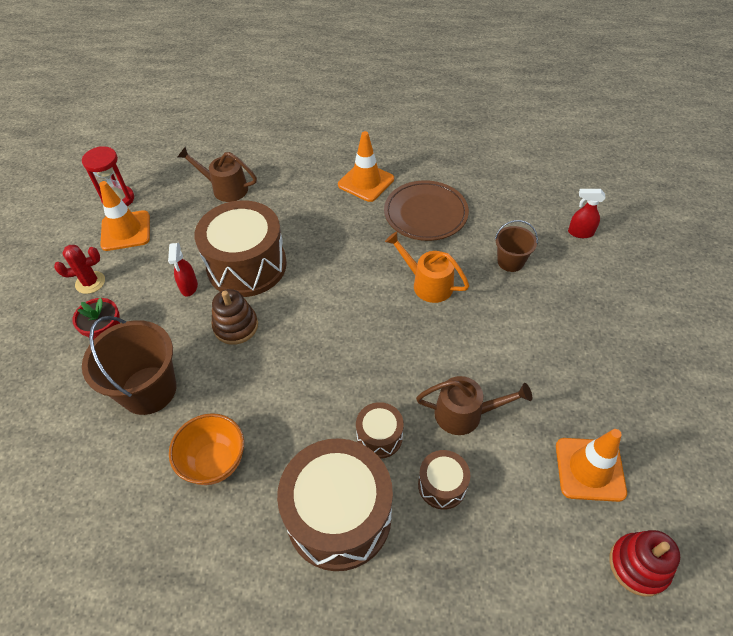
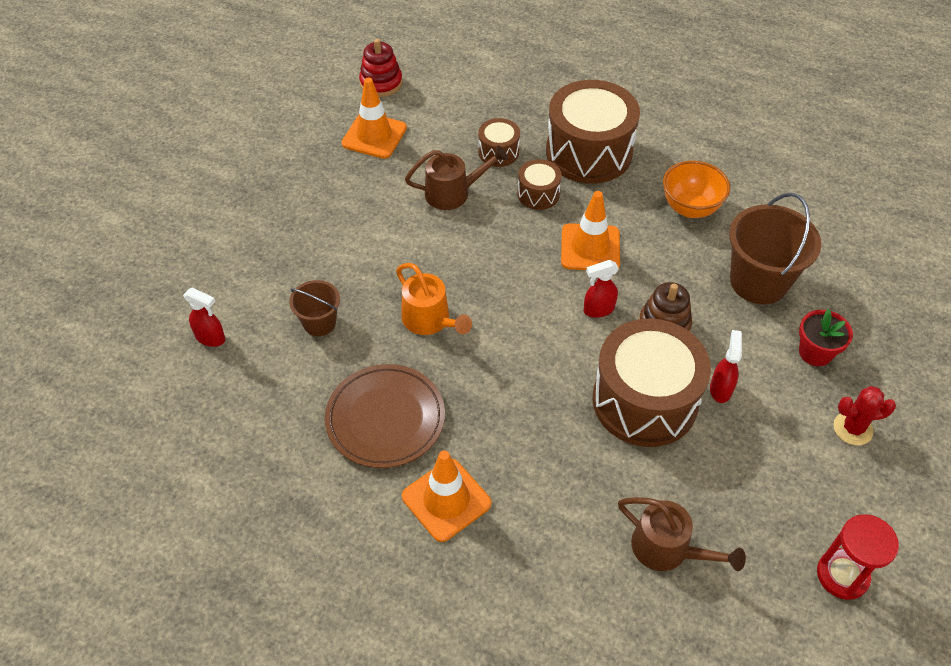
camera: 165 degrees left, 0 degrees up
orange traffic cone [99,181,150,251] -> orange traffic cone moved to [561,191,620,270]
brown watering can [416,376,532,435] -> brown watering can turned 150 degrees clockwise [405,145,508,210]
none -> red spray bottle [584,260,619,318]

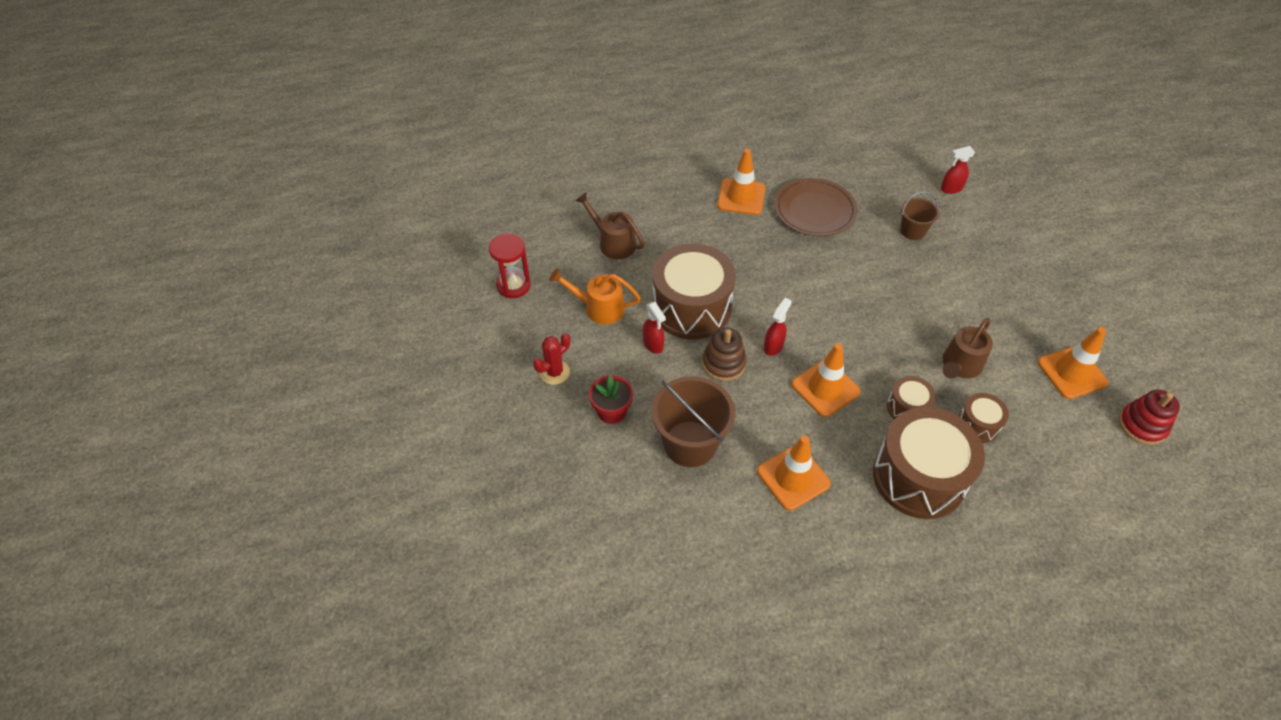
camera: 140 degrees right, 0 degrees up
orange watering can [396,263,472,335] -> orange watering can moved to [549,268,641,325]
brown watering can [618,497,746,571] -> brown watering can turned 45 degrees clockwise [575,193,645,259]
orange bowl [663,161,730,218] -> orange traffic cone [757,435,831,510]

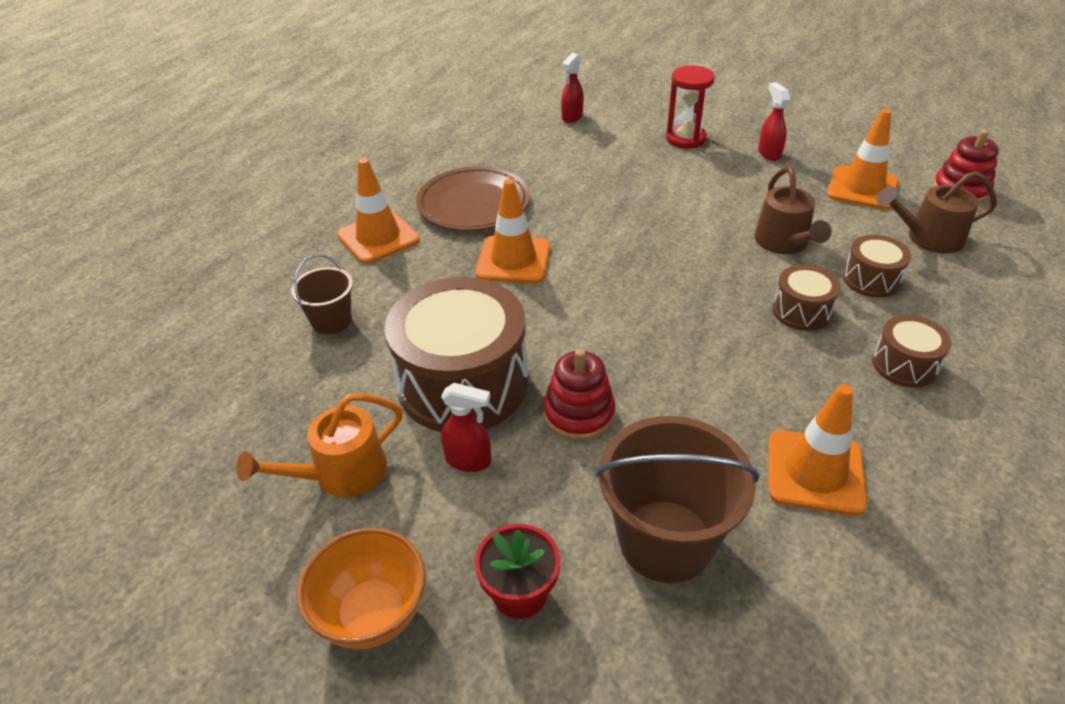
camera: 45 degrees left, 10 degrees down
red hourglass [489,234,531,298] -> red hourglass moved to [666,66,715,149]
red cactus [533,333,570,385] -> orange bowl [297,528,426,649]
brown watering can [575,193,645,259] -> brown watering can moved to [877,171,997,254]
brown stacking toy [702,328,746,381] -> red stacking toy [543,349,615,441]
red spray bottle [764,298,792,356] -> red spray bottle moved to [758,82,790,161]
orange traffic cone [791,343,861,417] -> orange traffic cone moved to [475,179,550,283]
brown drum [873,407,985,519] -> brown drum [872,315,951,388], size x0.47
brown bucket [901,191,939,240] -> brown bucket moved to [291,254,353,335]

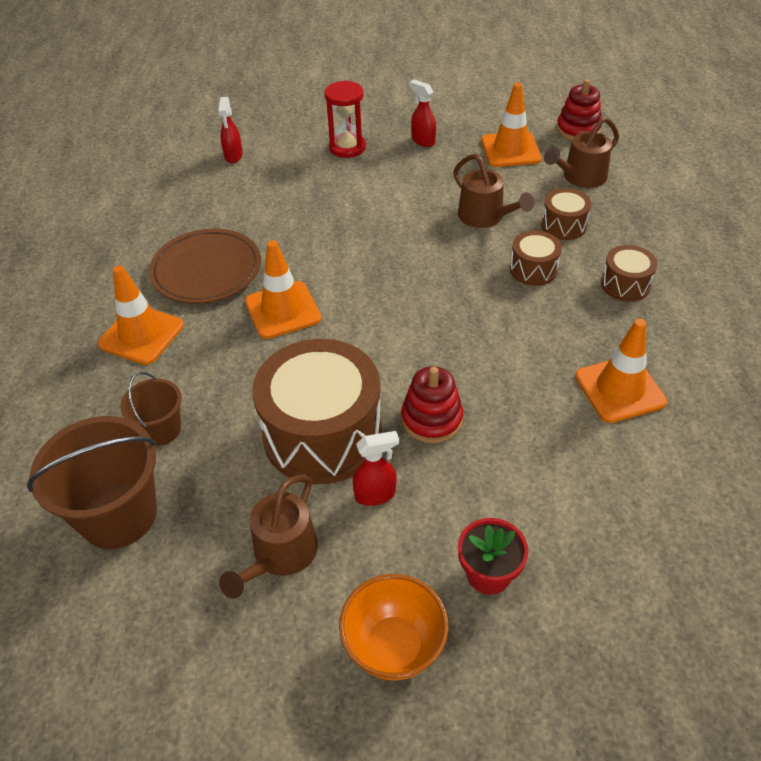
camera: 30 degrees left, 5 degrees up
orange watering can [236,393,403,498] -> brown watering can [219,475,318,598]
brown bucket [596,416,759,583] -> brown bucket moved to [27,416,157,549]

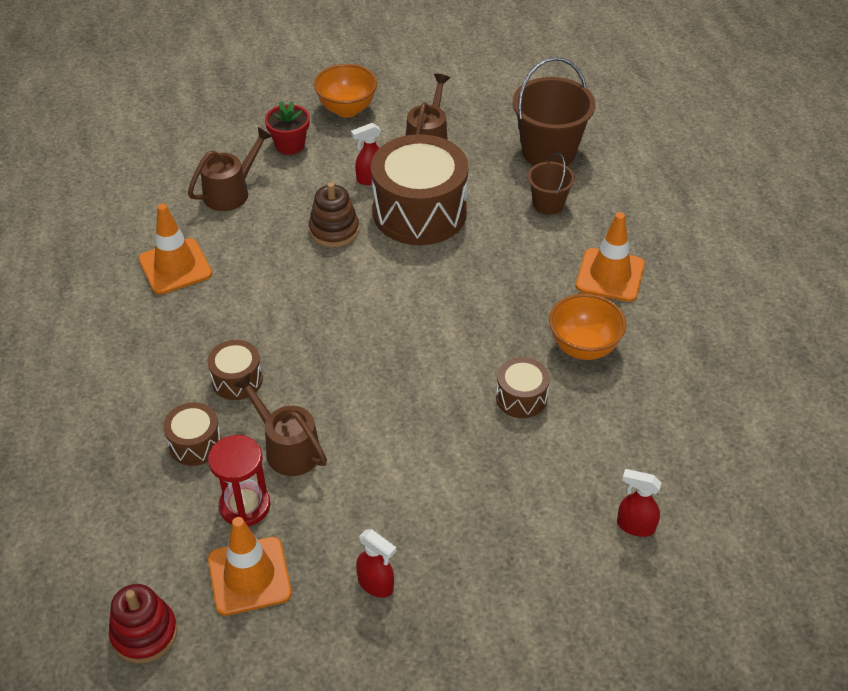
camera: 170 degrees right, 0 degrees up
brown plate [149,229,261,303] -> orange bowl [549,294,626,360]
red spray bottle [218,97,243,163] -> red spray bottle turned 60 degrees counterclockwise [617,469,662,537]
orange traffic cone [245,240,321,339] -> none
red hourglass [325,80,366,158] -> red hourglass moved to [208,435,270,526]
red stacking toy [401,366,463,443] -> brown stacking toy [309,182,359,247]
brown watering can [544,117,619,188] -> brown watering can moved to [188,127,272,211]
brown drum [601,245,658,302] -> brown drum moved to [496,357,550,418]

